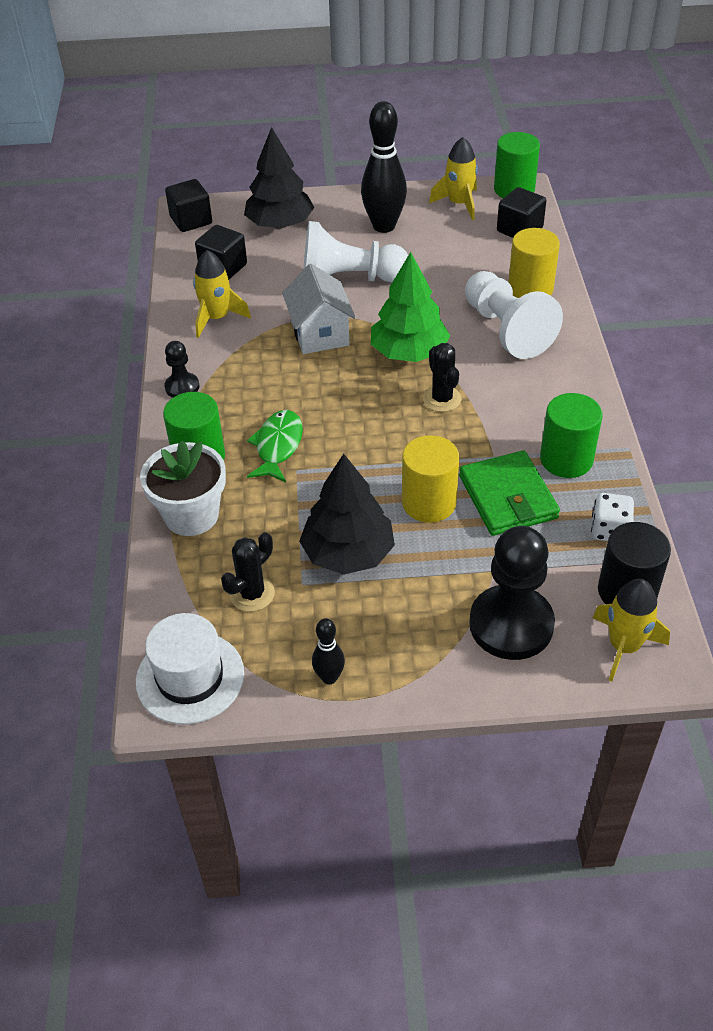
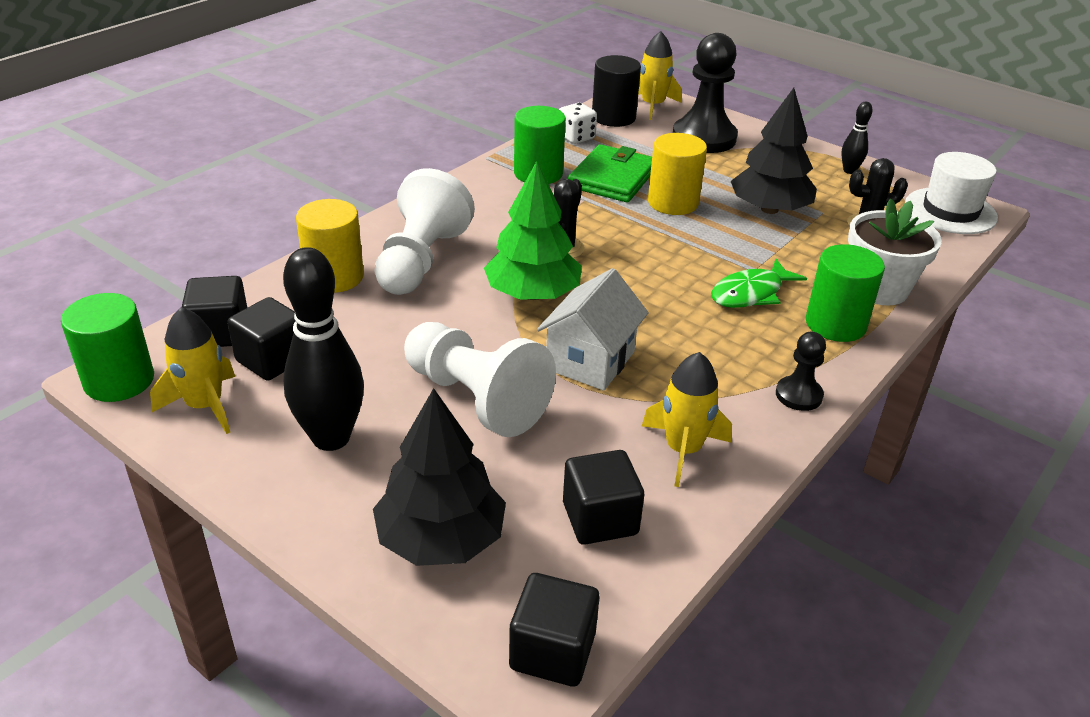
camera: 140 degrees left, 10 degrees down
none -> black cube [227,297,295,381]

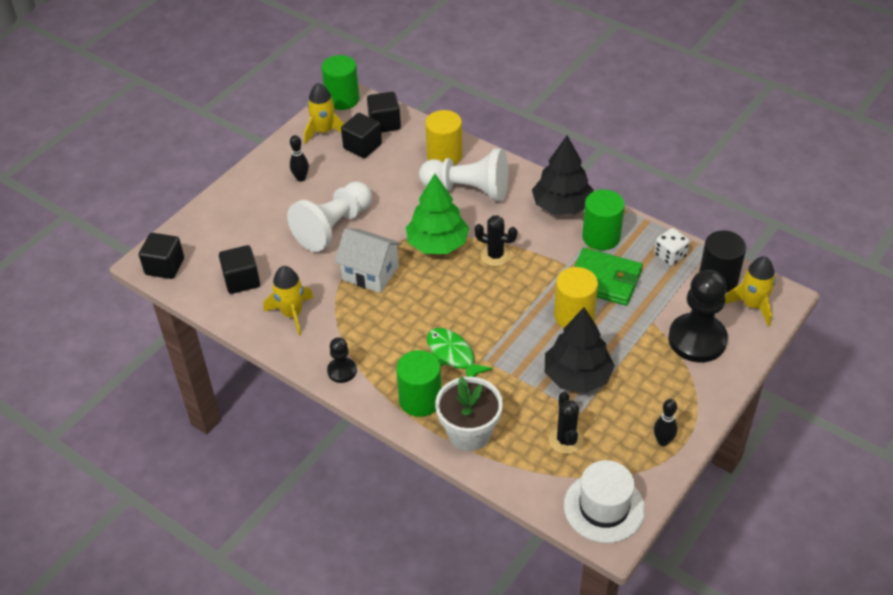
camera: 90 degrees right, 10 degrees up
black bowling pin [283,247,364,451] -> black bowling pin [290,135,309,182], size x0.49
black tree [373,388,506,566] -> black tree moved to [532,135,594,215]

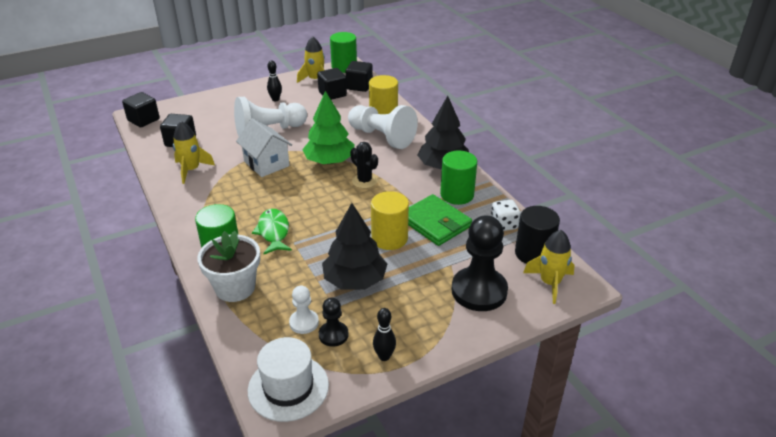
camera: 25 degrees right, 10 degrees down
black pawn [327,337,357,383] -> black pawn moved to [319,297,349,347]
black cactus [549,392,583,454] -> white pawn [289,286,319,334]

